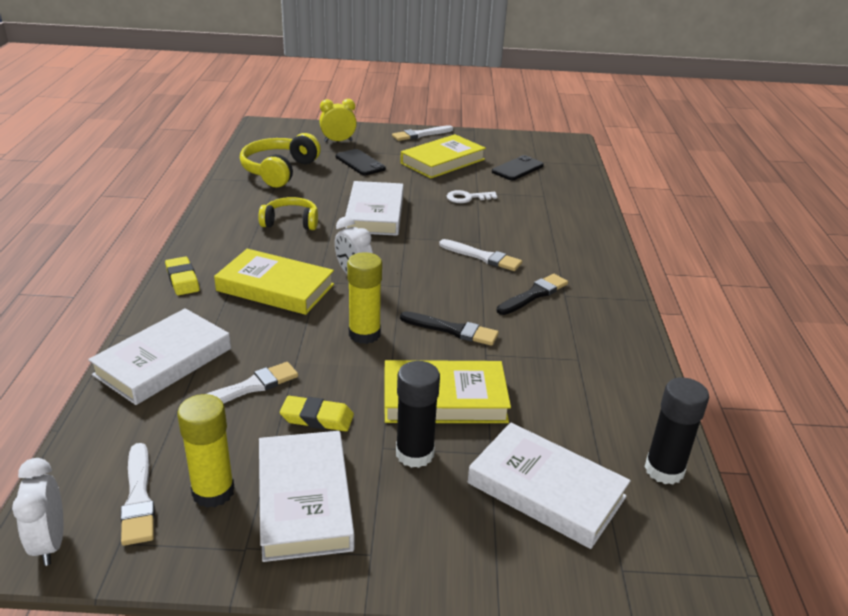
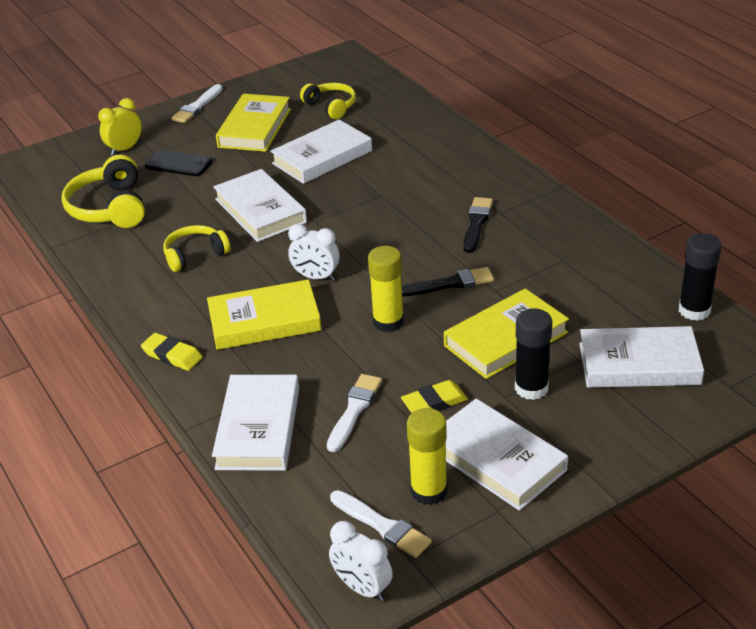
camera: 30 degrees left, 5 degrees up
white brush [439,239,522,271] -> none
white key [447,190,497,203] -> white book [271,120,372,184]
black phone [492,155,544,180] -> yellow headphones [300,83,356,119]

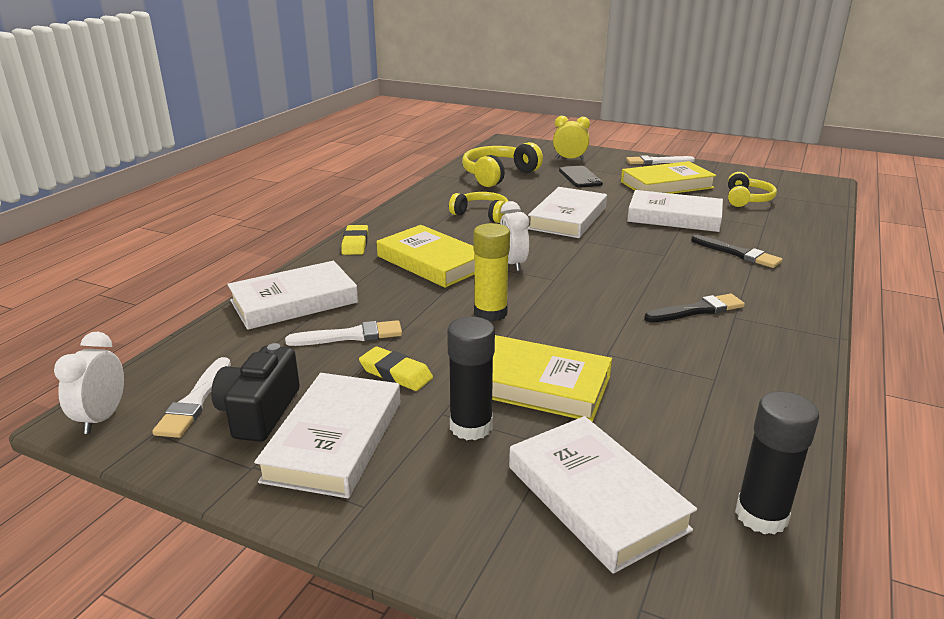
camera: 55 degrees right, 10 degrees down
black brush [402,267,494,296] -> black brush moved to [691,235,783,268]
yellow glue stick [407,408,447,505] -> black camera [211,343,300,442]

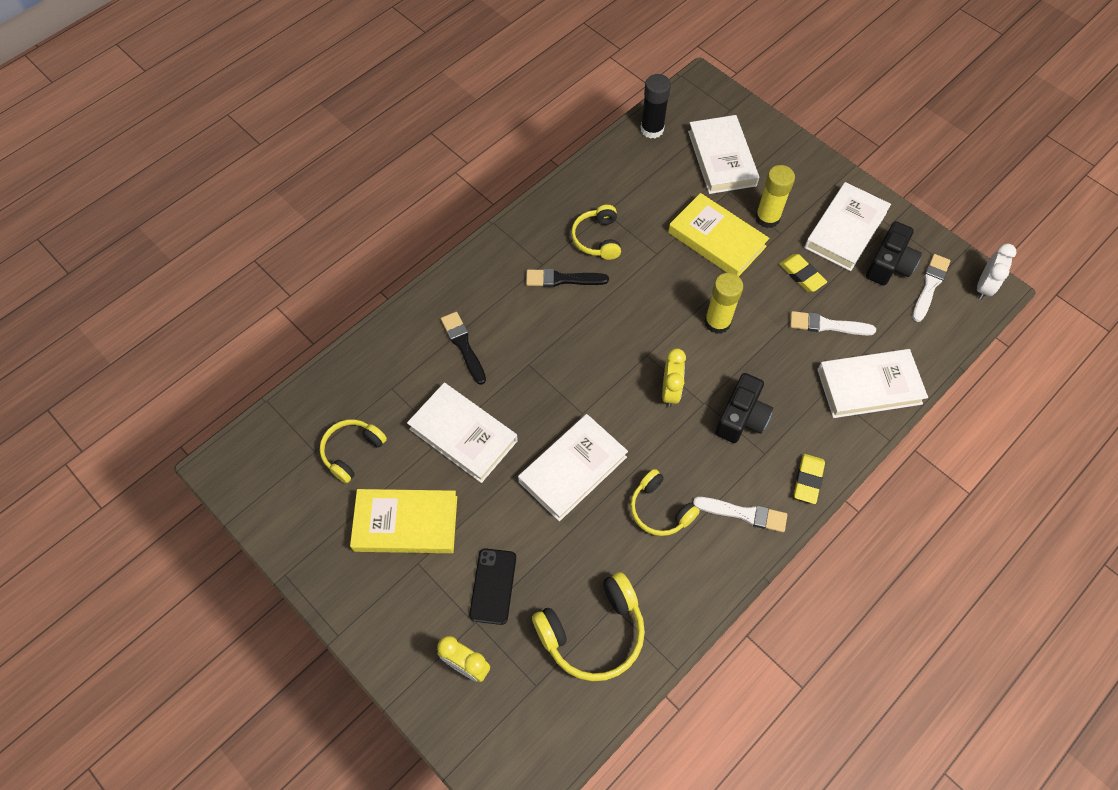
camera: 160 degrees left, 35 degrees up
yellow book [377,225,475,288] -> black camera [715,373,773,443]
black glue stick [447,317,495,440] -> yellow glue stick [755,165,795,228]
white clock [500,201,529,271] -> yellow clock [662,348,686,407]
white brush [626,155,695,165] -> white brush moved to [693,497,787,532]
none -> yellow headphones [571,205,621,260]

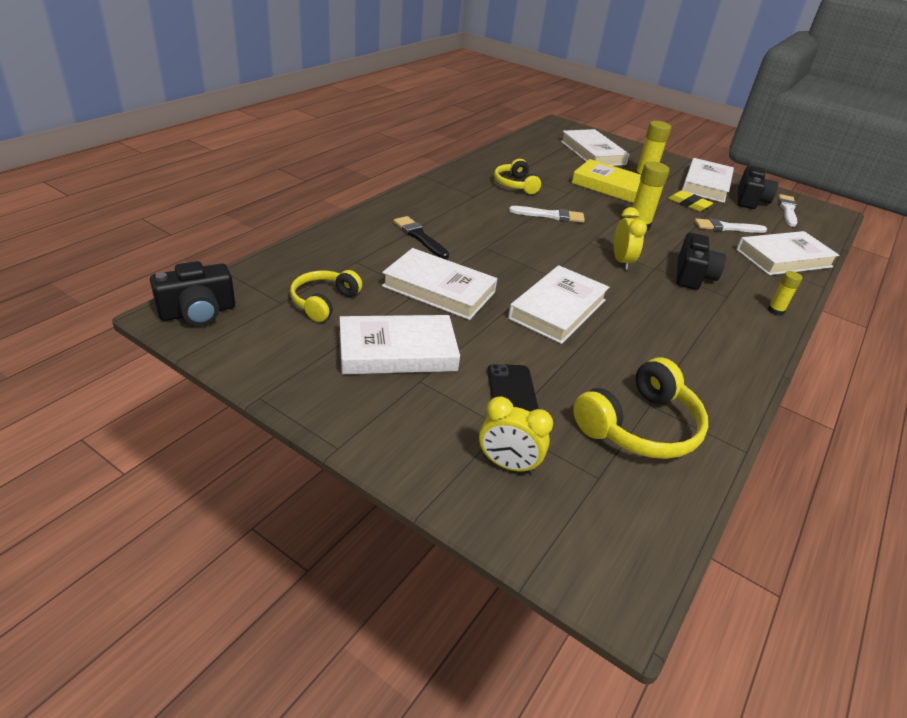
camera: 15 degrees left, 25 degrees down
yellow book [350,489,457,553] -> white book [339,315,460,374]
black brush [526,269,609,287] -> none
yellow headphones [630,469,700,536] -> none
black glue stick [641,74,671,139] -> none
white brush [693,497,787,532] -> white brush moved to [509,206,585,223]
yellow eraser [794,454,825,504] -> yellow glue stick [768,271,802,316]
white clock [977,244,1017,300] -> none
none -> black camera [150,261,235,326]

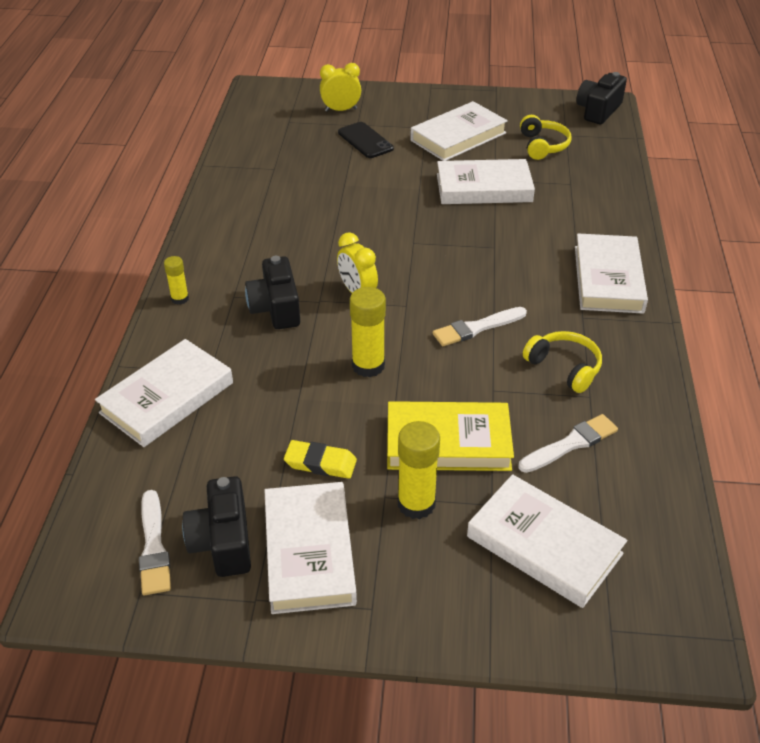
camera: 155 degrees right, 5 degrees up
black brush [393,216,449,259] -> none
white book [508,265,609,344] -> white book moved to [575,233,648,314]
yellow headphones [573,357,708,459] -> none
white brush [694,219,767,233] -> white brush moved to [519,414,618,473]

